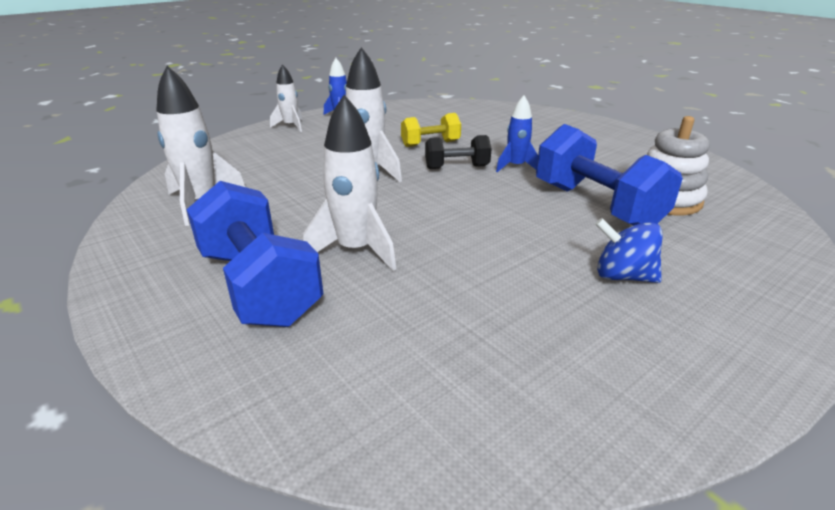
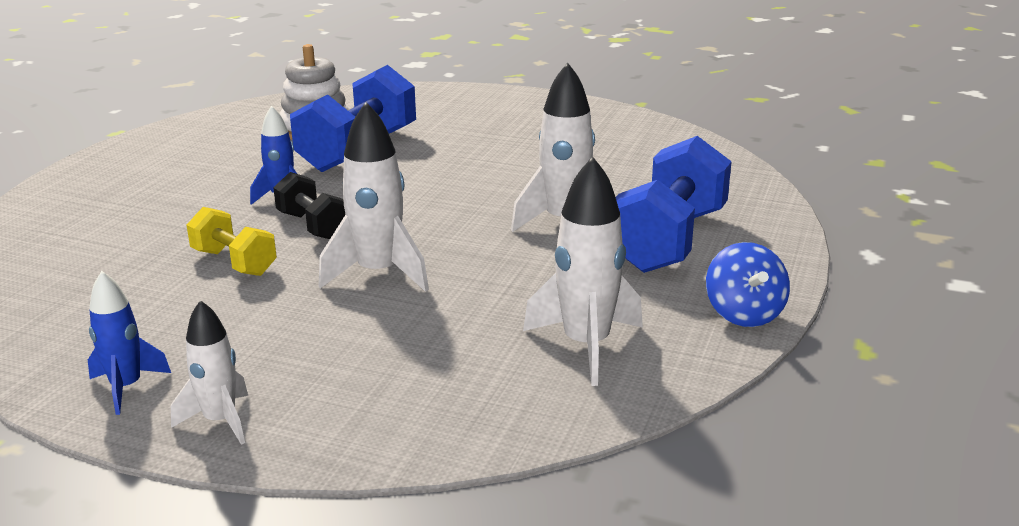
camera: 120 degrees left, 5 degrees down
blue spinning top [595,218,663,283] -> blue spinning top moved to [706,242,790,327]

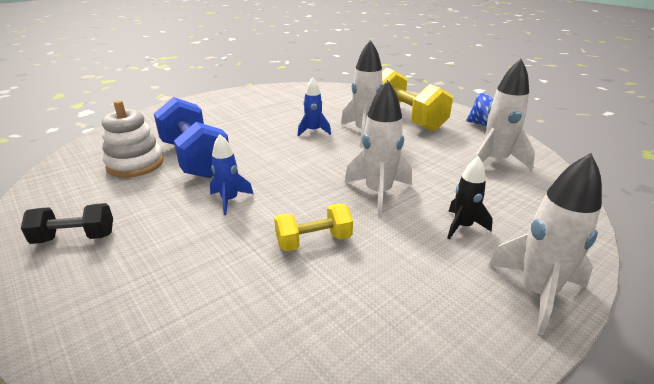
camera: 60 degrees left, 5 degrees up
blue rocket [88,271,171,415] -> blue rocket moved to [298,77,331,137]
white rocket [171,300,248,445] -> white rocket [488,153,602,335], size x1.62
black dumbbell [273,172,345,239] -> black dumbbell moved to [21,203,113,244]
blue dumbbell [616,136,732,273] -> yellow dumbbell [382,68,453,132]
none -> black rocket [447,156,493,239]

